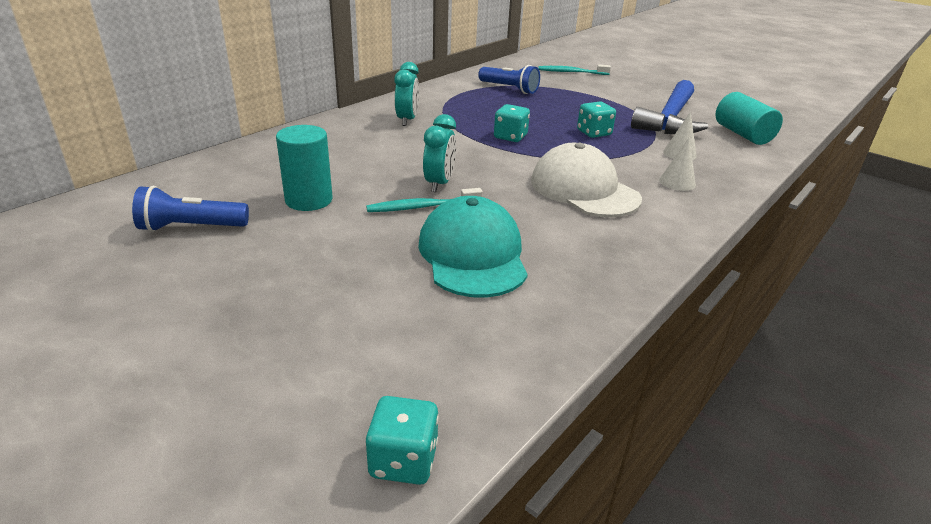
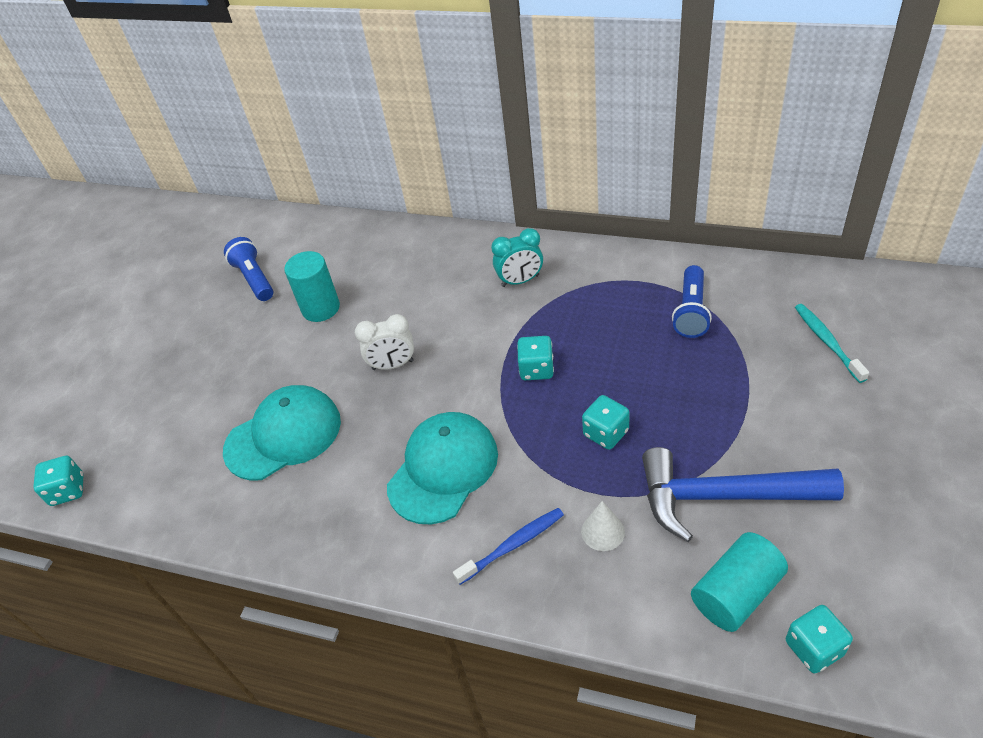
camera: 75 degrees right, 15 degrees up
turquoise toothbrush [366,188,483,212] -> none
turquoise clock [423,114,456,192] -> white clock [355,314,414,370]
white cap [531,143,642,217] -> turquoise cap [387,412,498,524]
white cone [659,138,696,191] -> blue toothbrush [453,508,564,585]
none -> turquoise dice [786,605,853,673]

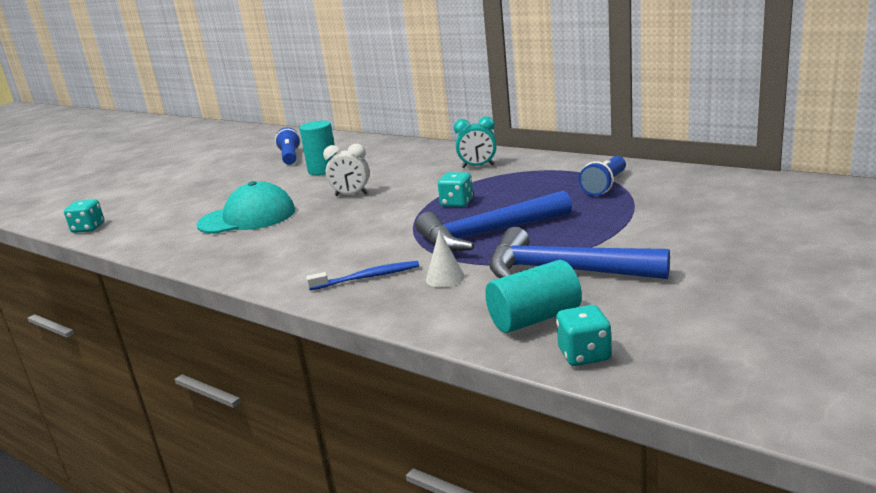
camera: 15 degrees right, 25 degrees down
turquoise cap [387,412,498,524] -> none
turquoise dice [582,395,630,450] -> blue hammer [416,190,572,252]
turquoise toothbrush [795,304,869,383] -> none

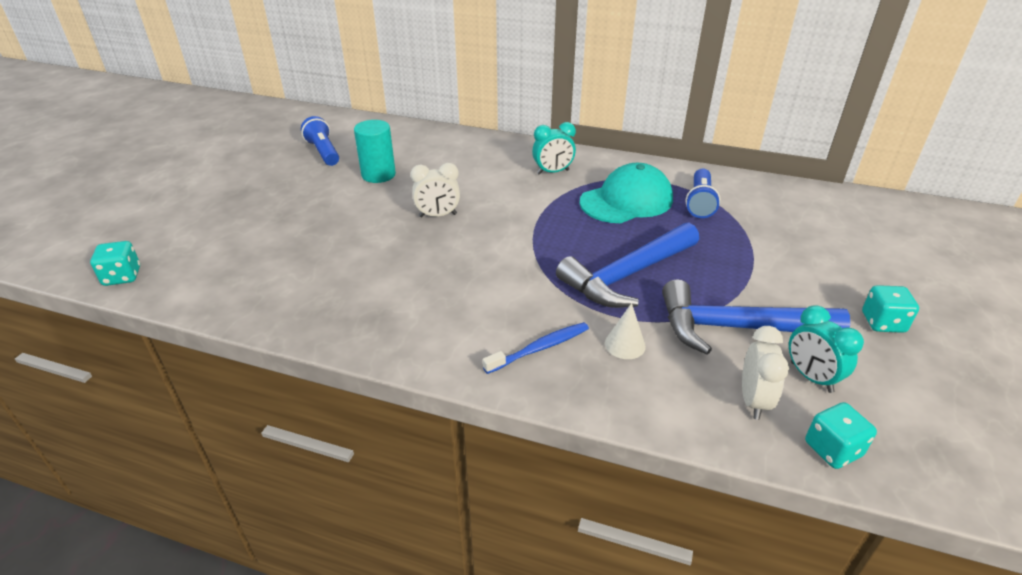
camera: 20 degrees left, 15 degrees up
turquoise cap [196,181,295,234] -> turquoise cap moved to [580,163,673,223]
turquoise dice [438,172,473,207] -> turquoise dice moved to [862,285,919,333]
turquoise cylinder [485,260,582,333] -> white clock [742,326,789,420]
none -> turquoise clock [789,305,864,393]

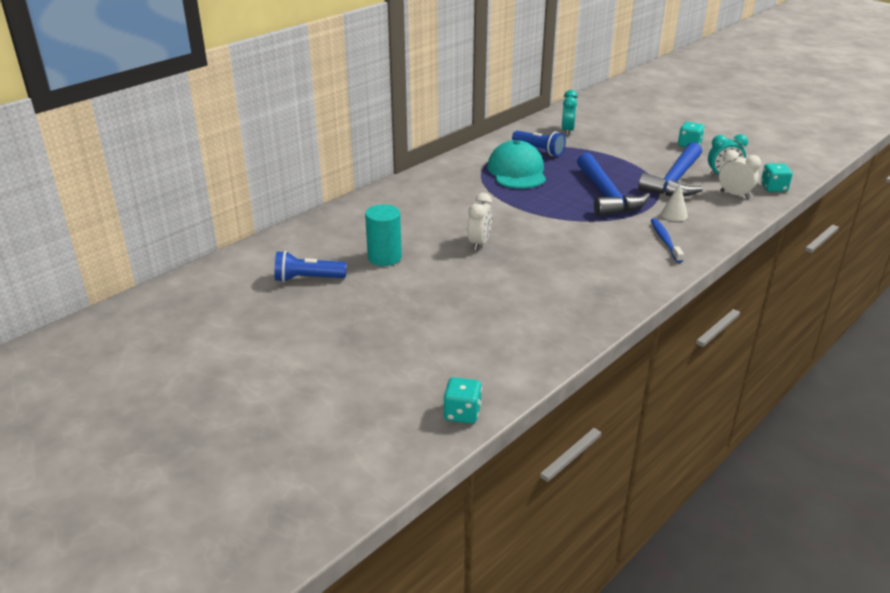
camera: 65 degrees left, 5 degrees down
turquoise clock [532,122,576,175] -> turquoise clock moved to [562,90,578,136]

